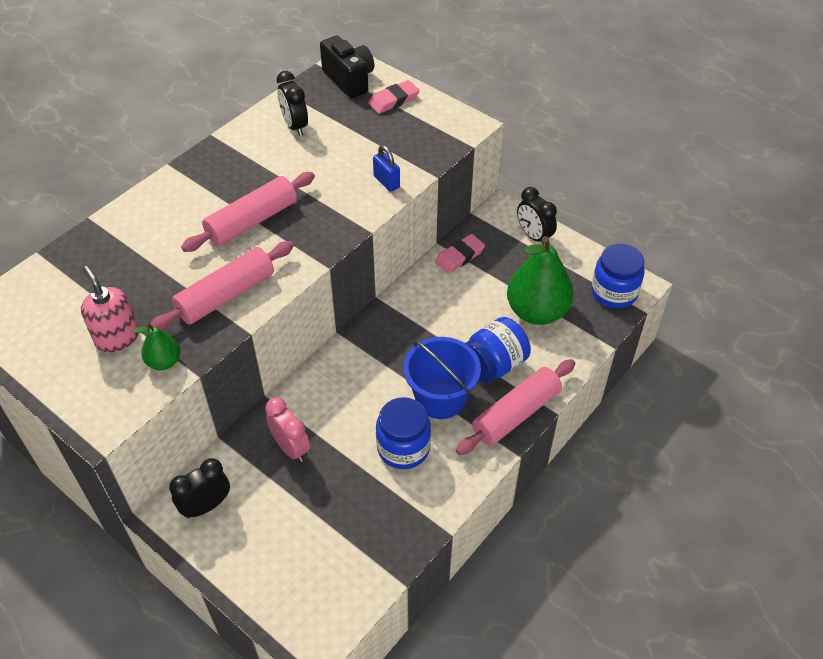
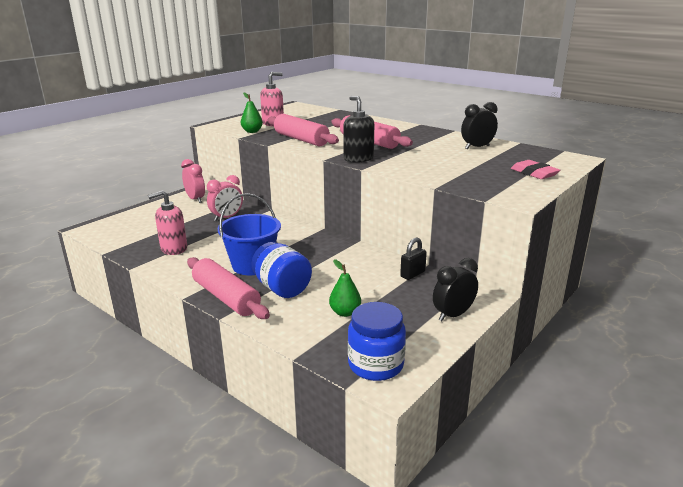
camera: 90 degrees right, 25 degrees down
black clock [169,458,230,518] -> pink clock [181,159,205,203]
black camera [320,36,374,98] -> none
blue padlock [373,145,400,192] -> none
blue jar [376,397,431,469] -> none
pink eraser [435,234,485,274] -> black padlock [400,238,427,280]
green pear [507,236,574,325] -> green pear [329,259,361,317], size x0.48
none -> pink soap dispenser [148,190,187,255]
none -> black soap dispenser [343,96,374,163]

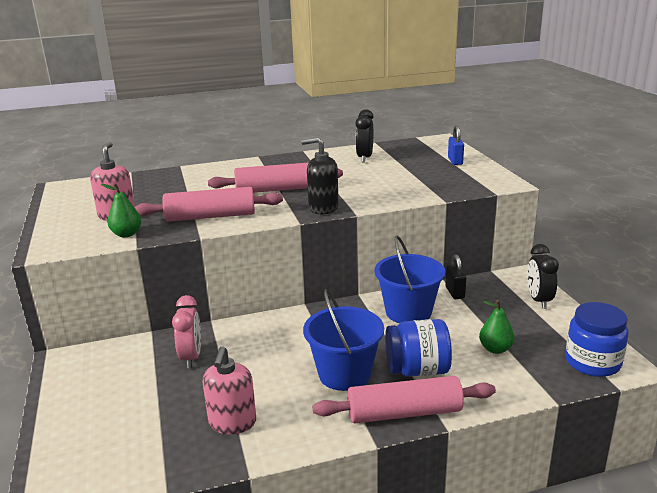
camera: 55 degrees left, 0 degrees up
pink clock [181,159,205,203] -> none
pink eraser [511,160,560,179] -> blue padlock [448,125,464,165]
none -> blue bucket [374,235,445,323]

